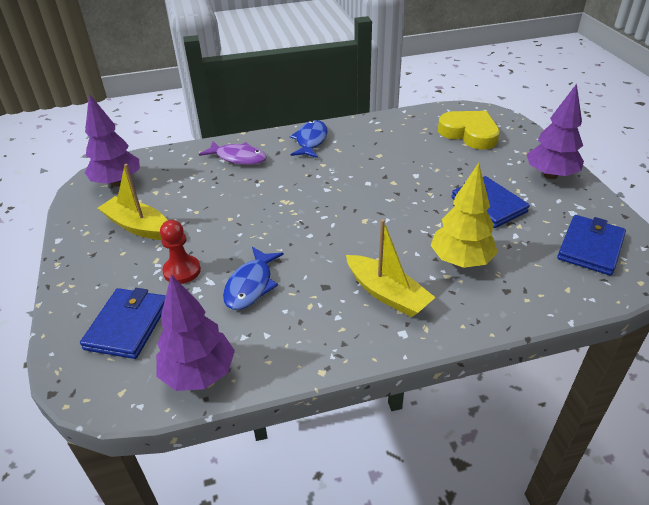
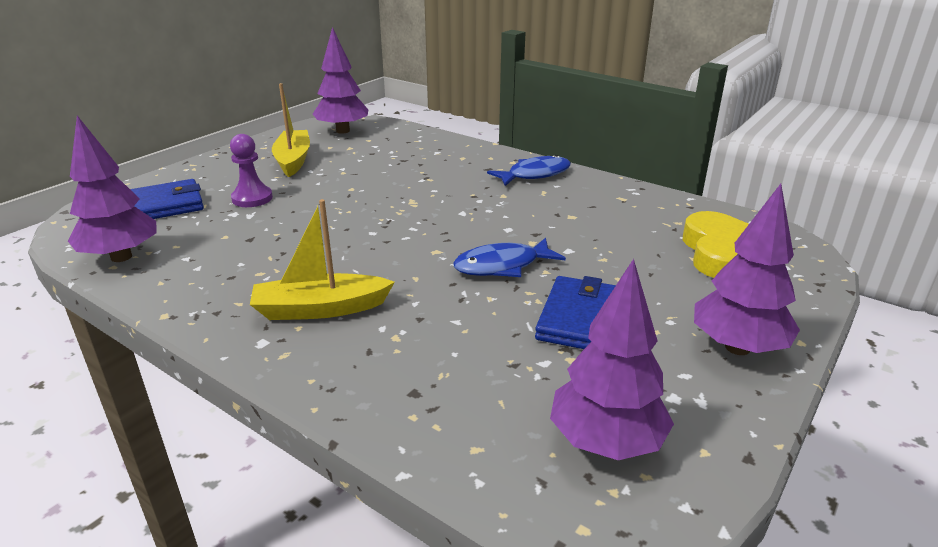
camera: 50 degrees right, 10 degrees down
red pawn [160,220,201,284] -> purple pawn [230,134,273,207]
purple fish [199,141,267,165] -> none
blue fish [223,247,284,310] -> blue fish moved to [453,238,566,277]
yellow boat [346,219,436,317] -> yellow boat turned 75 degrees clockwise [250,199,395,320]
yellow tree [431,163,498,268] -> none
blue wallet [557,215,626,276] -> purple tree [550,259,674,460]

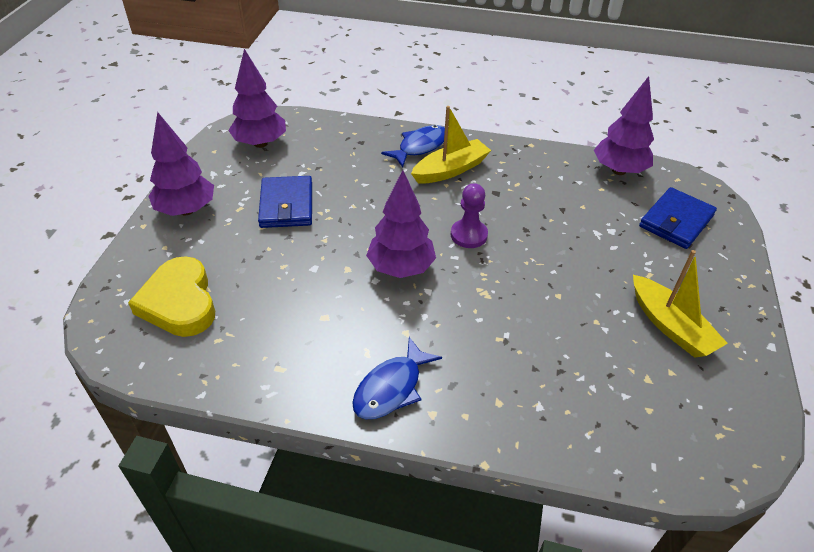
camera: 155 degrees right, 15 degrees up
purple pawn [230,134,273,207] -> purple pawn moved to [451,183,488,248]
purple tree [313,27,368,134] -> purple tree moved to [366,170,436,278]
blue fish [453,238,566,277] -> blue fish moved to [381,125,445,167]

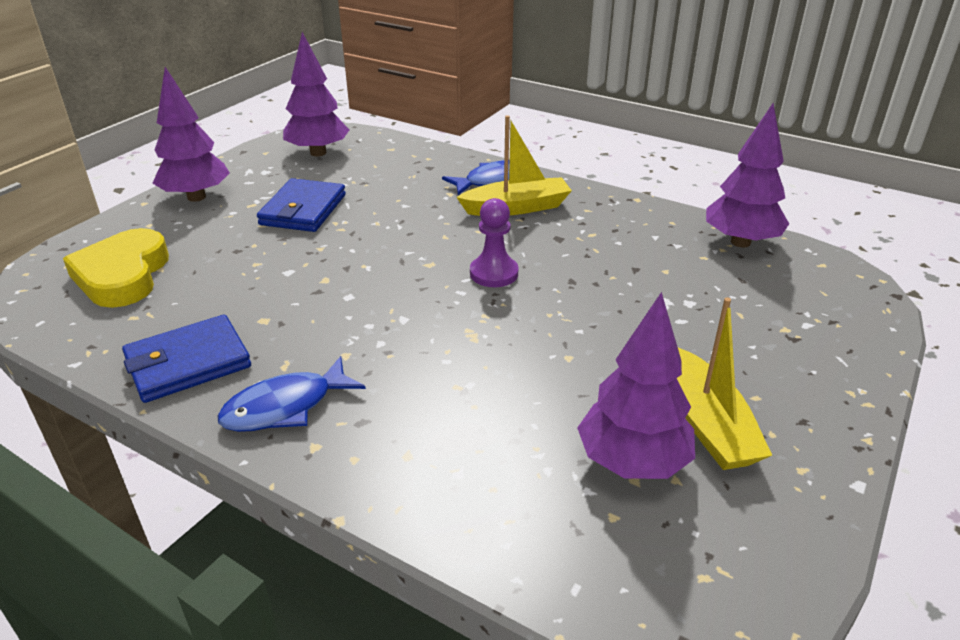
camera: 20 degrees right, 10 degrees down
purple tree [366,170,436,278] -> purple tree moved to [577,292,695,479]
blue wallet [639,187,717,249] -> blue wallet moved to [122,314,251,403]

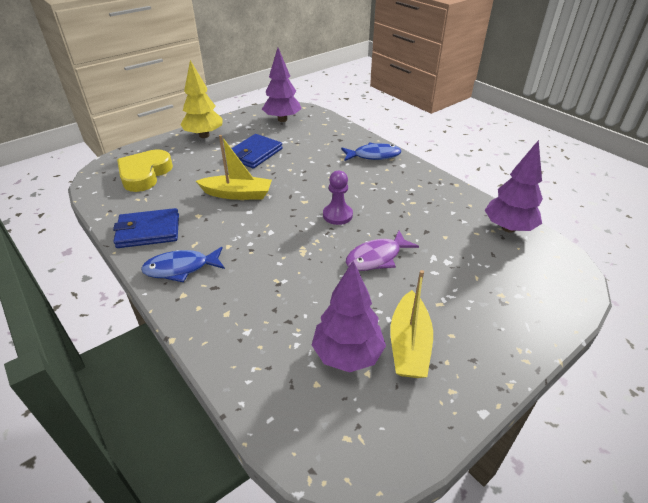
camera: 20 degrees right, 5 degrees up
purple tree [152,67,230,202] -> yellow tree [180,60,223,138]
yellow boat [457,115,572,216] -> yellow boat moved to [196,135,272,200]
none -> purple fish [346,231,419,271]

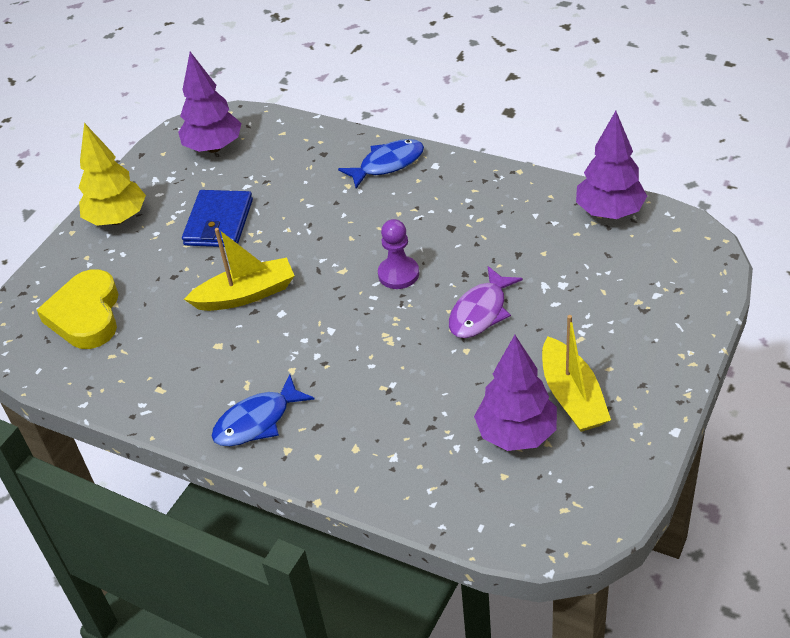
camera: 20 degrees left, 5 degrees up
blue wallet [113,208,179,248] -> none

